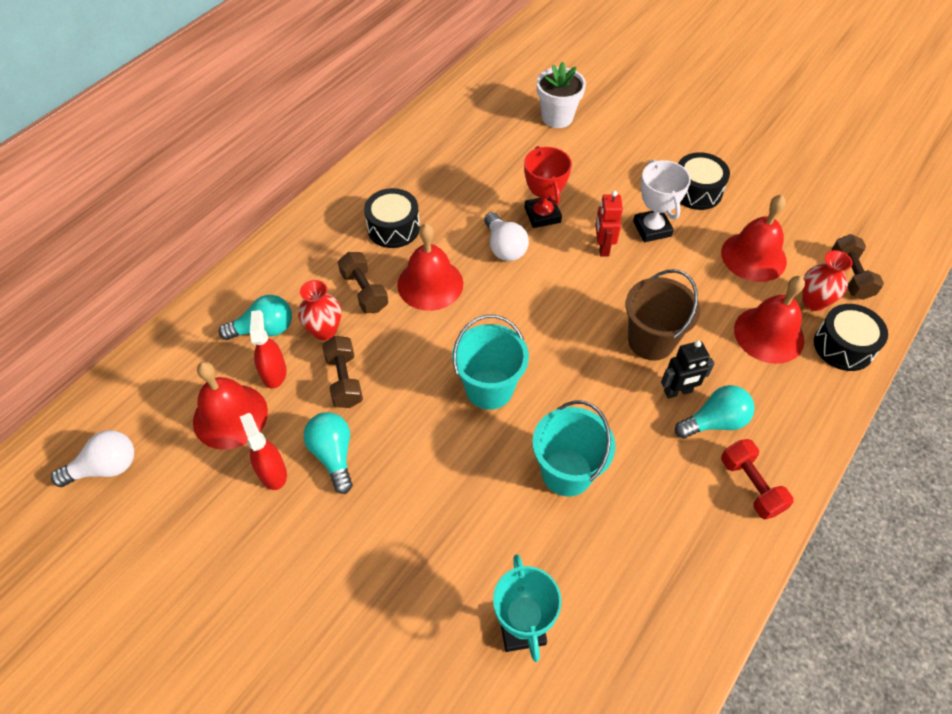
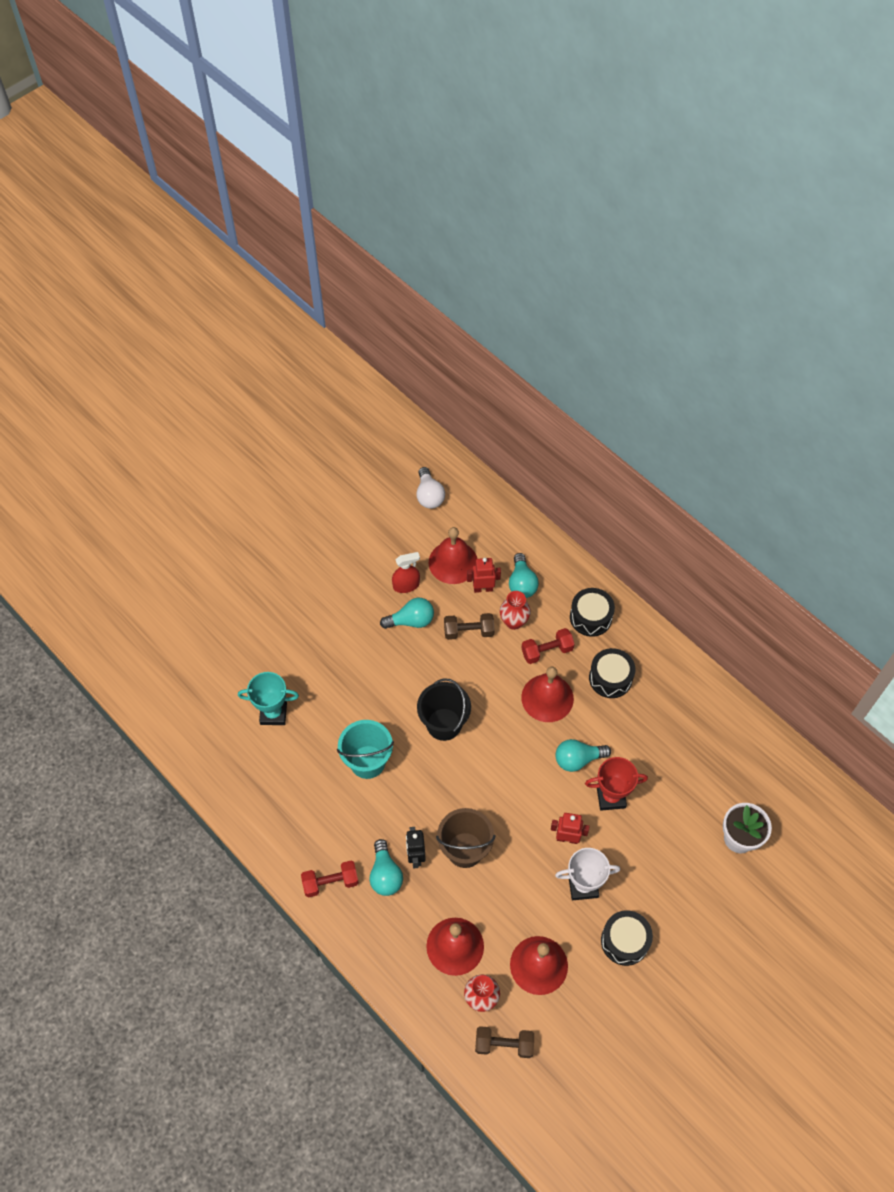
camera: 100 degrees right, 5 degrees up
red spray bottle [250,310,287,389] -> red robot [467,558,501,593]
brown dumbbell [338,252,388,313] -> red dumbbell [521,628,575,664]
turquoise bucket [452,315,529,410] -> black bucket [417,678,471,741]
white light bulb [484,212,529,261] -> turquoise light bulb [556,739,611,772]
black drum [814,304,888,371] -> black drum moved to [570,588,615,637]

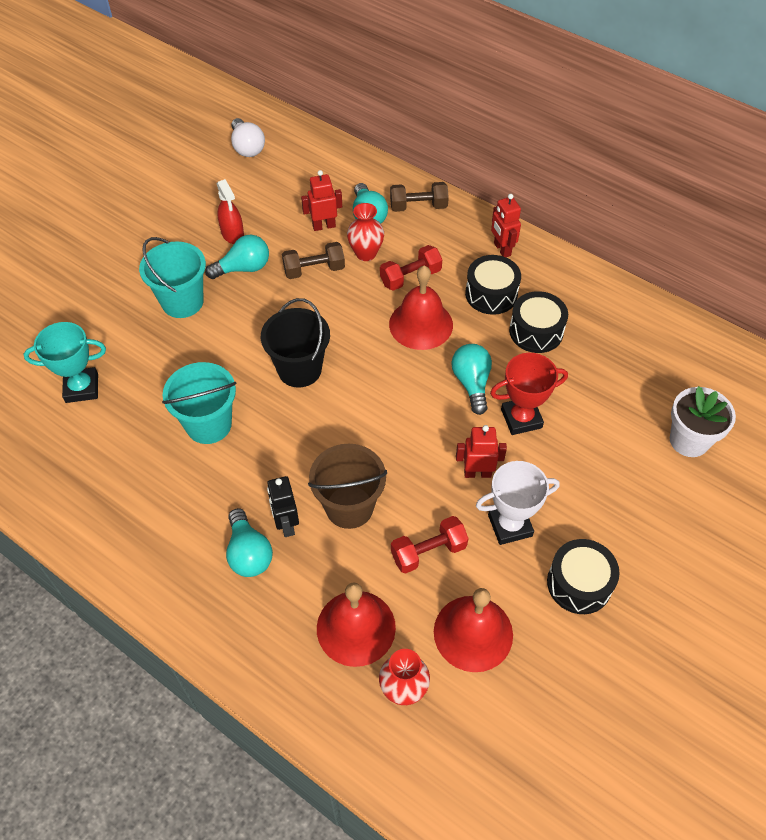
camera: 10 degrees left, 5 degrees down
red dumbbell [301,861,359,897] -> red dumbbell moved to [391,516,469,574]
red spray bottle [392,552,420,593] -> red spray bottle turned 90 degrees clockwise [217,179,244,244]
red bell [429,527,477,584] -> none
brown dumbbell [475,1026,534,1058] -> brown dumbbell moved to [390,182,449,212]
turquoise light bulb [556,739,611,772] -> turquoise light bulb turned 105 degrees clockwise [452,344,492,415]
black drum [570,588,615,637] -> black drum moved to [509,291,568,353]
none -> turquoise bucket [139,237,206,318]
none -> red robot [491,194,521,257]

